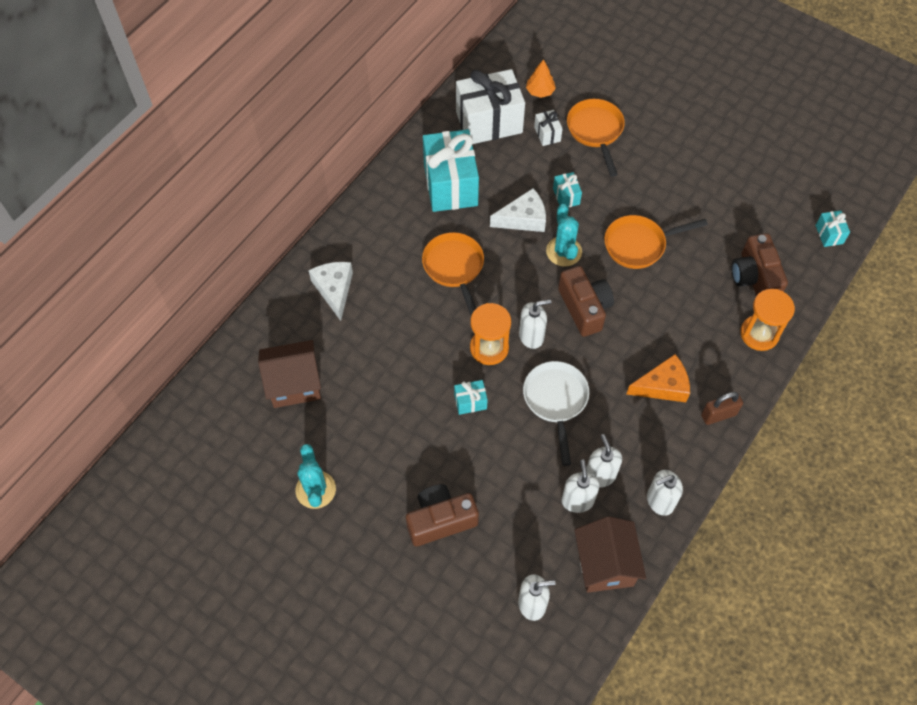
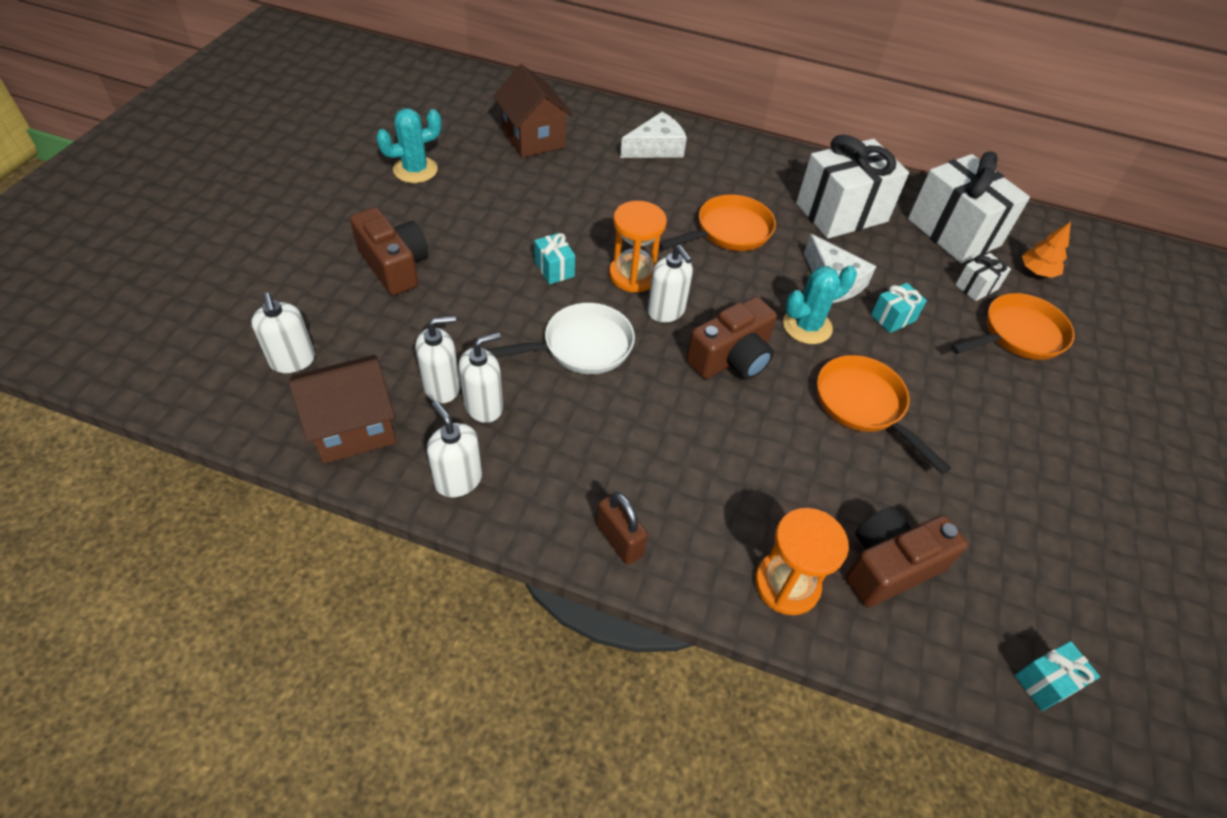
camera: 70 degrees right, 10 degrees down
turquoise gift [423,129,479,212] -> white gift [796,135,909,239]
orange cheese [627,354,690,402] -> none

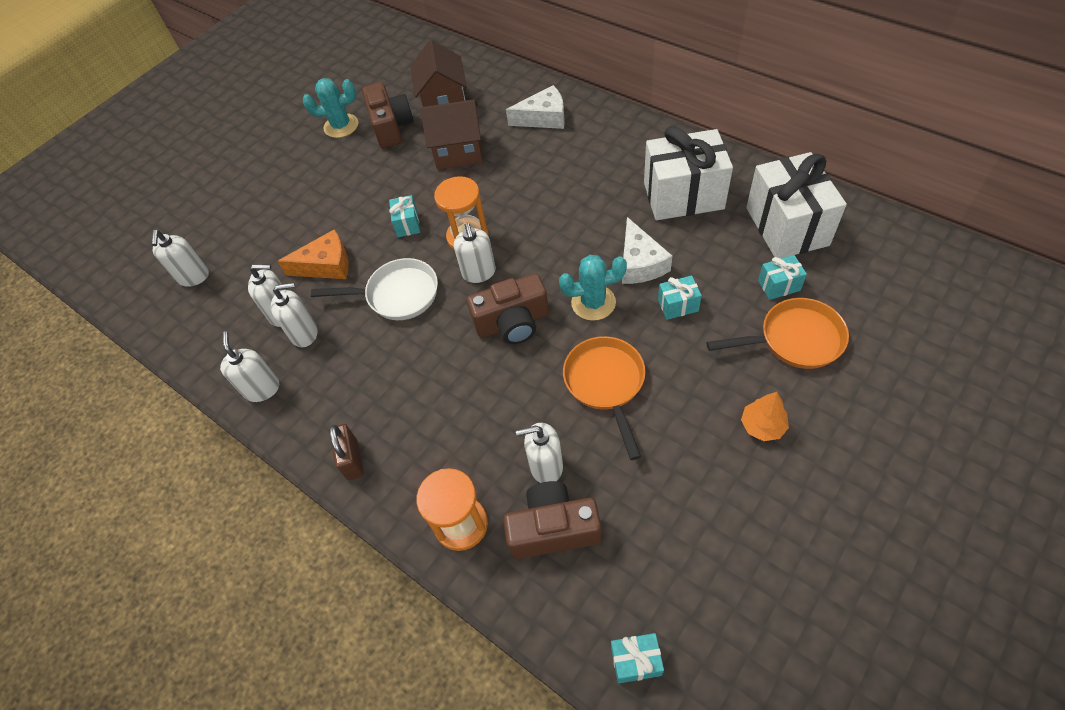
camera: 30 degrees right, 5 degrees up
brown house [288,355,396,464] -> brown house moved to [420,100,483,169]
brown camera [350,207,428,295] -> brown camera moved to [362,82,414,148]
orange pan [659,194,776,251] -> none
white gift [955,253,1011,301] -> turquoise gift [758,255,807,300]
orange tree [1022,222,1071,278] -> orange tree moved to [741,392,789,441]
none -> orange cheese [278,229,349,279]
none -> white soap dispenser [516,423,563,483]

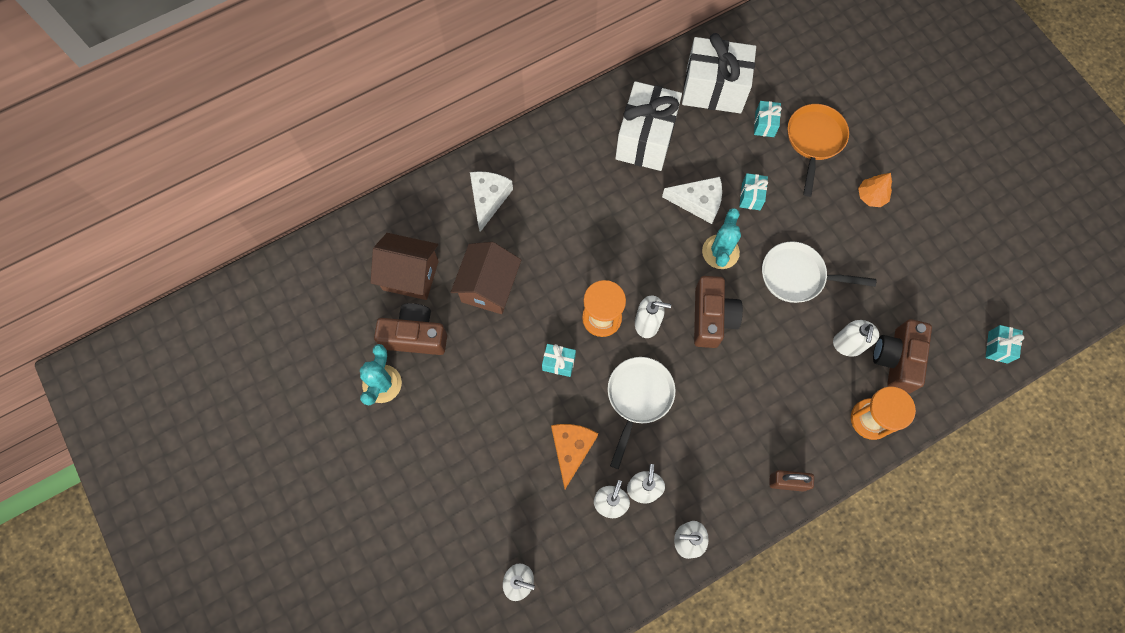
camera: 75 degrees left, 15 degrees up
orange pan [563,336,645,460] -> white pan [762,241,876,303]

